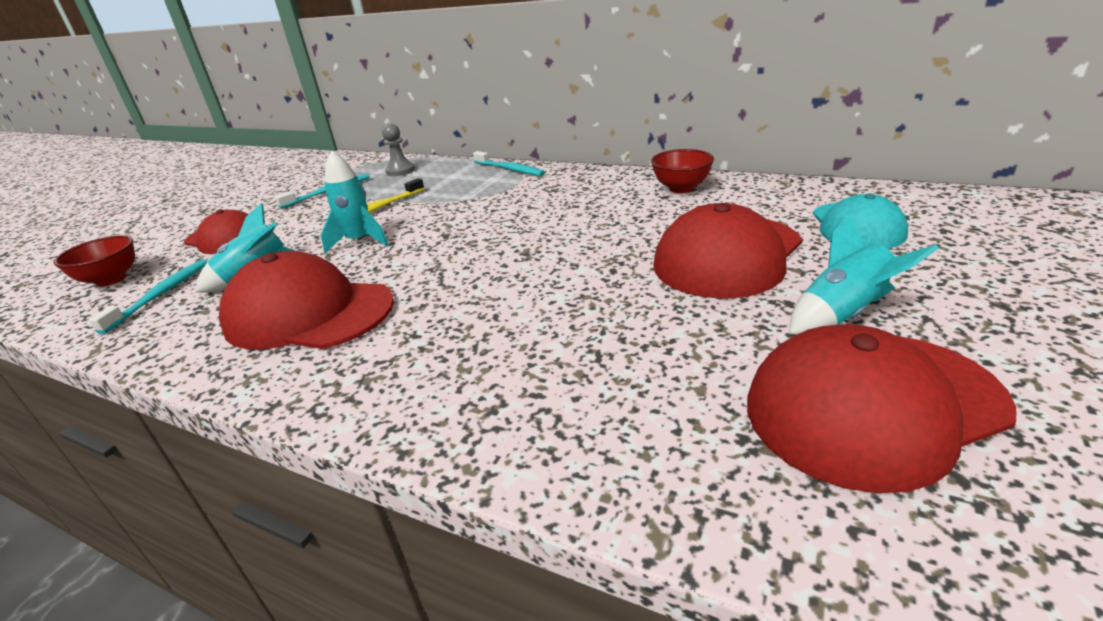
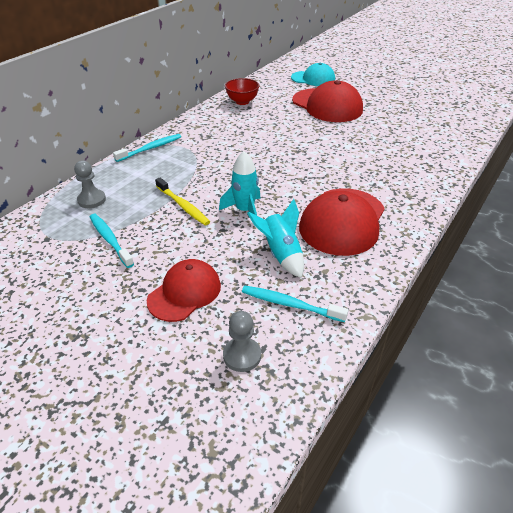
camera: 85 degrees left, 10 degrees up
red bowl [54,235,135,287] -> grey pawn [223,311,261,372]
red cap [747,324,1016,493] -> none
turquoise rocket [789,214,939,335] -> none

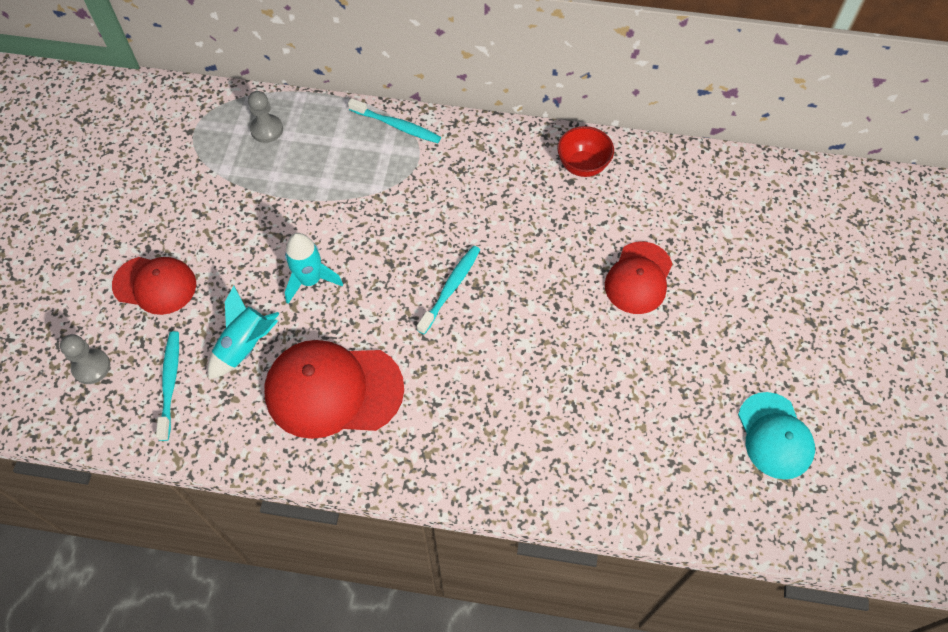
camera: 65 degrees right, 20 degrees up
turquoise toothbrush [90,214,134,268] -> turquoise toothbrush moved to [417,246,480,334]
yellow toothbrush [155,177,210,225] -> none
turquoise cap [291,63,335,86] -> turquoise cap moved to [738,392,815,479]
red cap [292,80,363,122] -> red cap [605,242,672,314], size x0.64

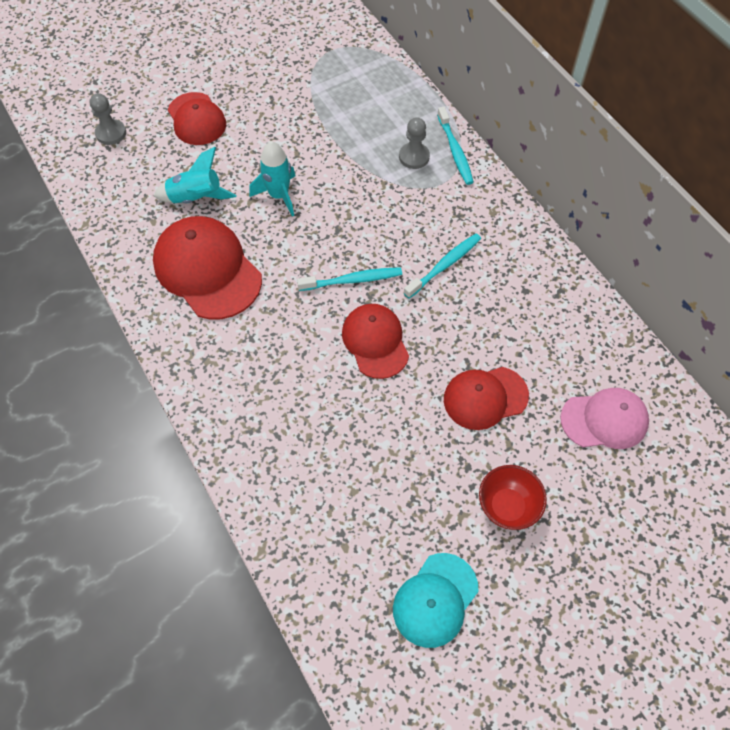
camera: 50 degrees right, 0 degrees up
turquoise toothbrush [156,331,179,441] -> turquoise toothbrush moved to [404,234,481,298]
grey pawn [248,91,283,143] -> grey pawn moved to [399,117,430,169]
red bowl [557,126,614,177] -> red bowl moved to [479,465,547,530]
none -> red cap [342,304,409,379]
none -> pink cap [560,388,649,449]

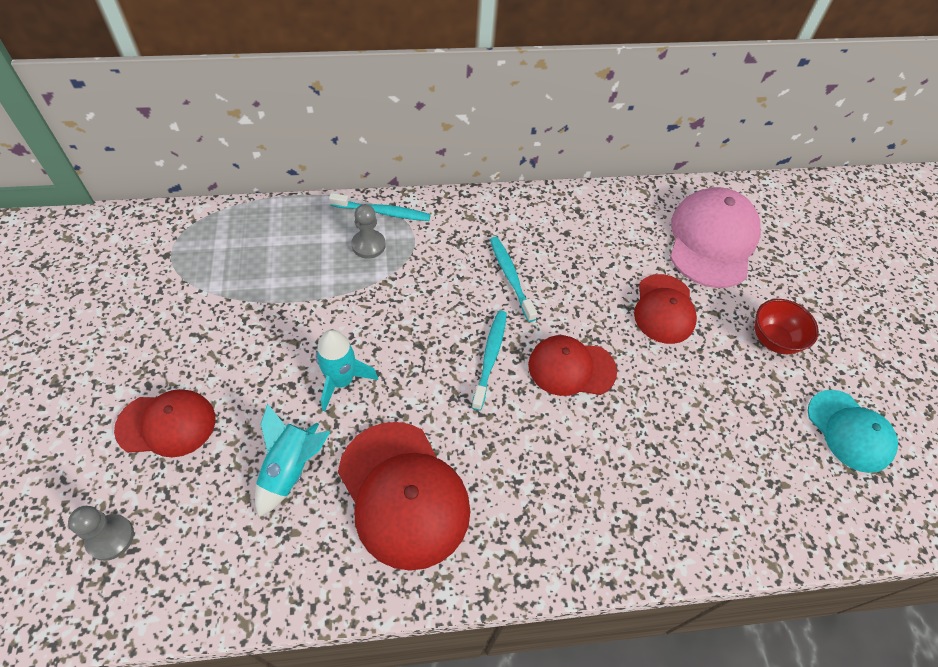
camera: 70 degrees left, 5 degrees down
red cap [153,216,262,319] -> red cap turned 105 degrees counterclockwise [338,422,471,571]
pink cap [560,388,649,449] -> pink cap [670,187,761,288], size x1.56

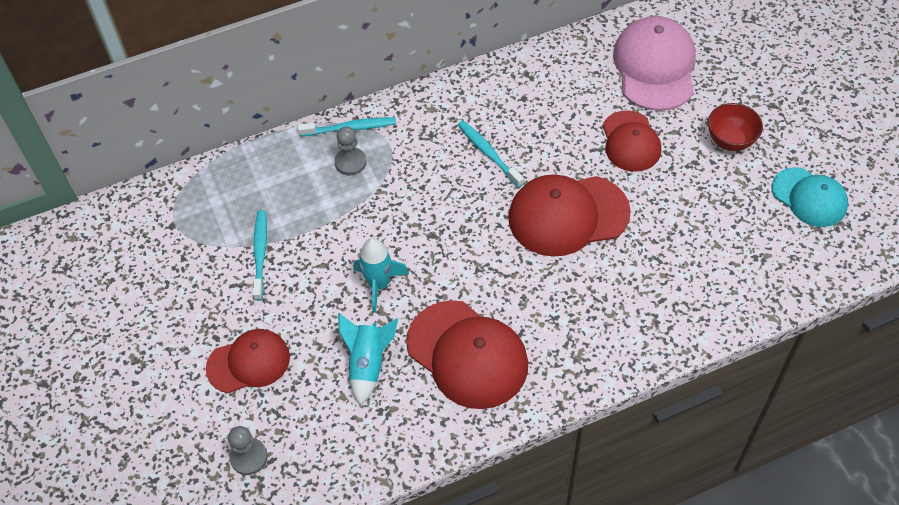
camera: 10 degrees left, 0 degrees up
turquoise toothbrush [471,310,507,411] -> turquoise toothbrush moved to [252,210,267,301]
red cap [528,335,617,396] -> red cap [508,174,631,257], size x1.56

